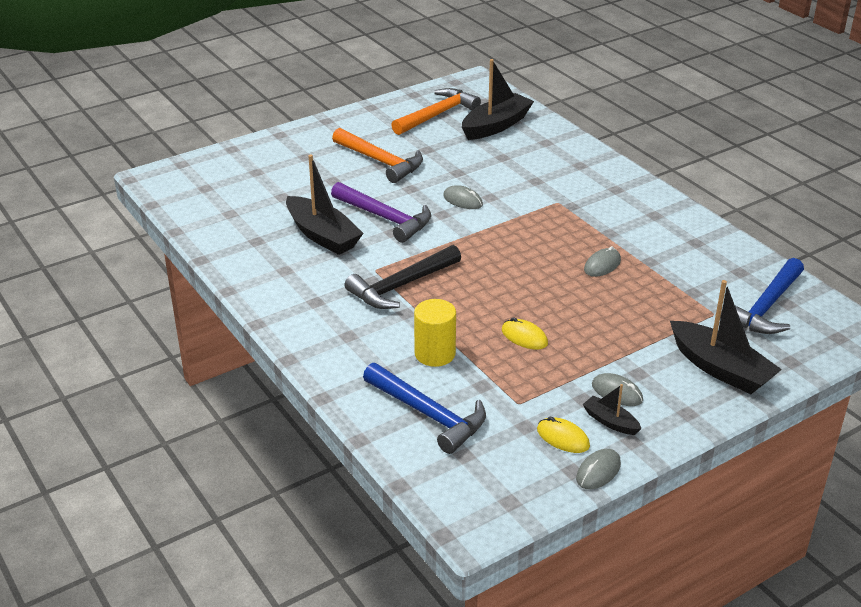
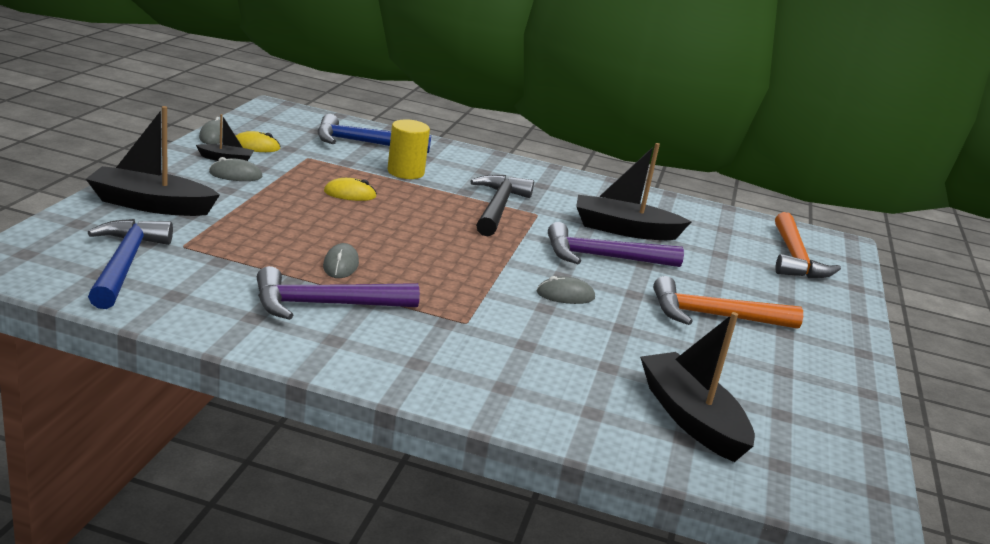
camera: 135 degrees right, 10 degrees down
orange hammer [391,88,481,135] -> orange hammer moved to [775,212,841,278]
black boat [462,59,534,140] -> black boat turned 150 degrees clockwise [640,312,755,462]
none -> purple hammer [257,266,420,320]

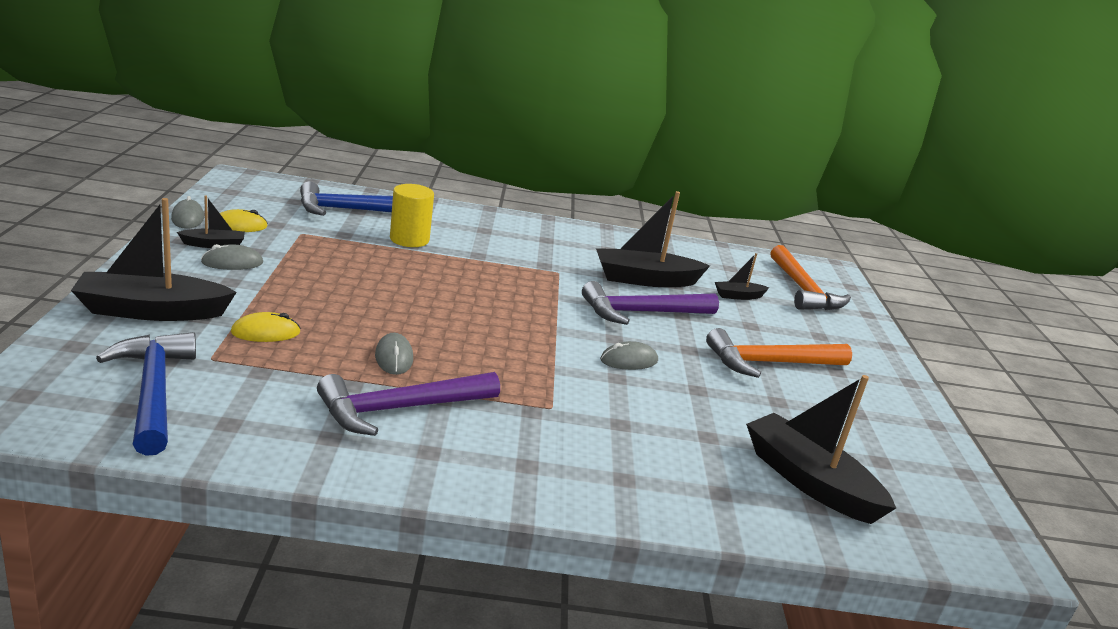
camera: 15 degrees left, 0 degrees up
yellow mouse [324,178,377,201] -> yellow mouse moved to [231,312,301,342]
black hammer [471,175,534,236] -> none
none -> black boat [715,253,769,300]

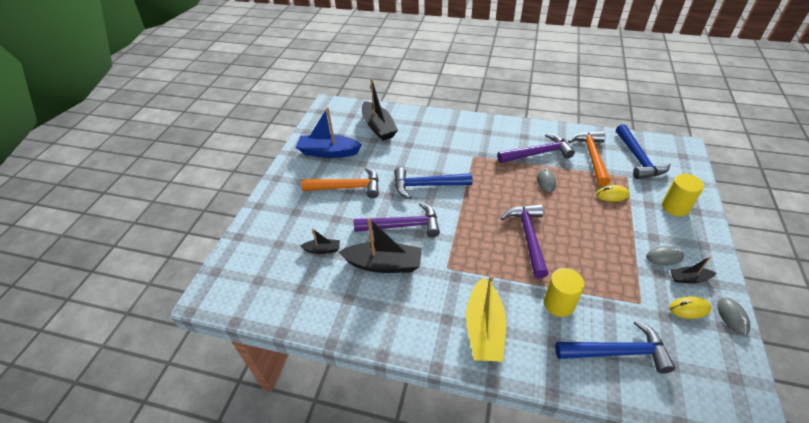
camera: 160 degrees left, 20 degrees up
black boat [71,198,237,321] -> yellow cylinder [662,174,704,216]
grey mouse [600,341,658,370] -> blue hammer [394,167,473,199]
orange hammer [771,245,851,310] -> orange hammer moved to [568,131,611,186]
none -> blue boat [296,107,362,158]
none -> yellow boat [466,275,506,362]
none -> purple hammer [501,204,548,278]

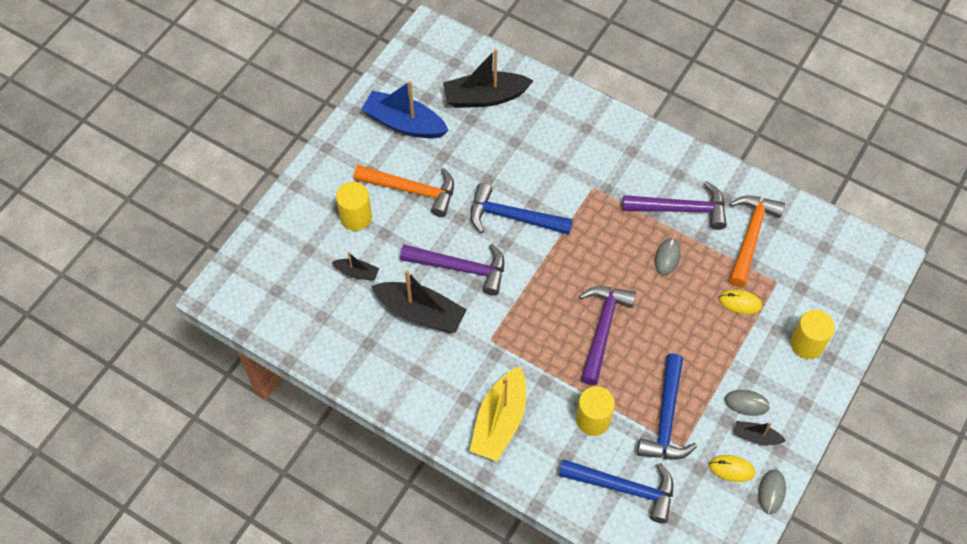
camera: 15 degrees right, 15 degrees up
black boat [362,79,398,141] -> black boat turned 90 degrees clockwise [443,49,533,108]
blue hammer [616,124,670,179] -> blue hammer moved to [637,354,697,460]
none -> yellow cylinder [336,182,372,231]

